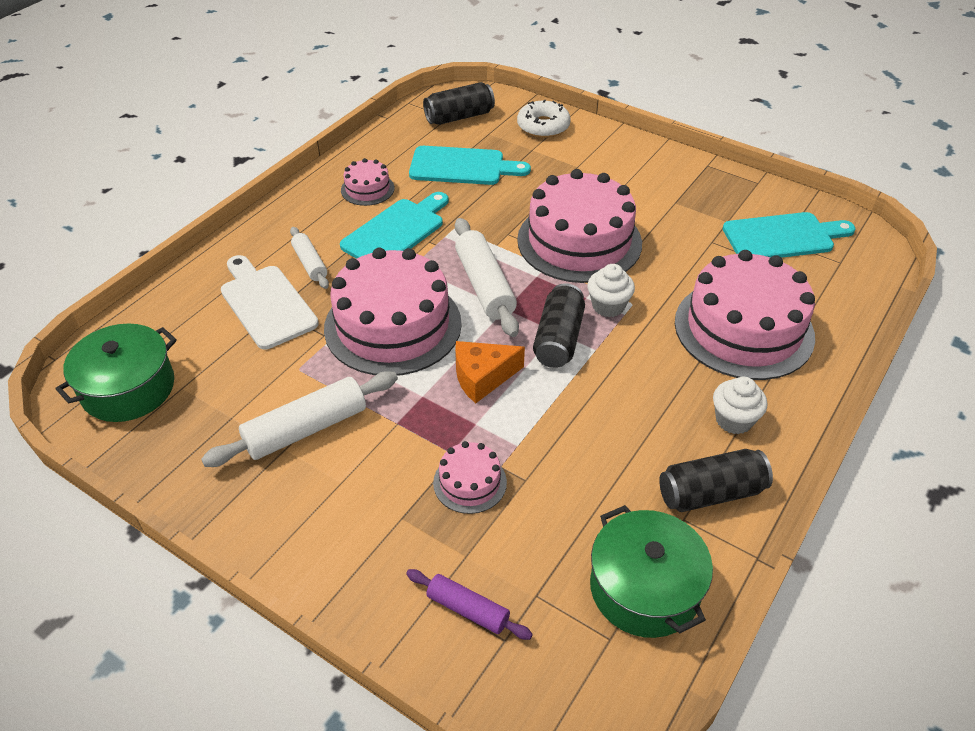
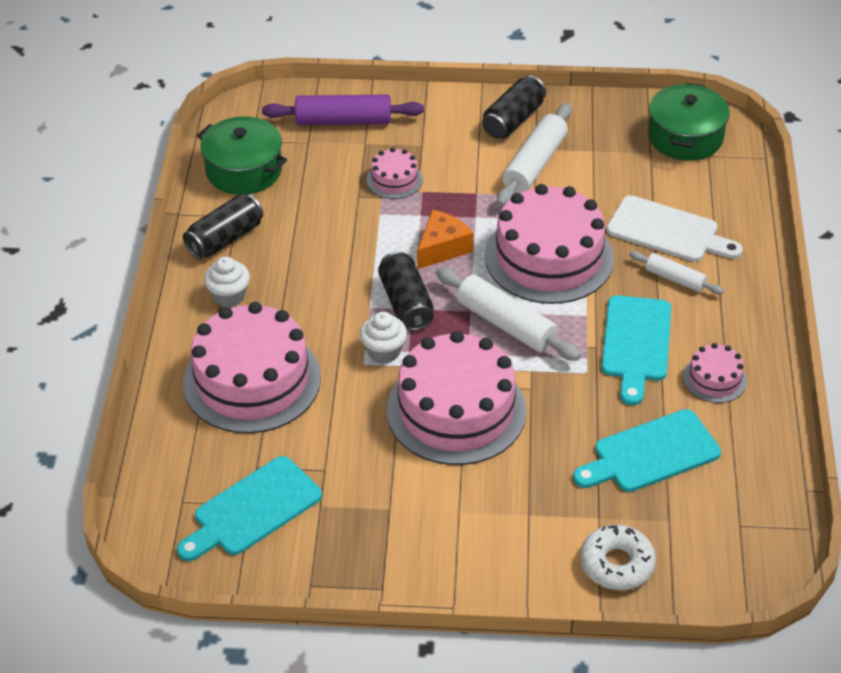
camera: 150 degrees right, 0 degrees up
purple rolling pin [406,569,533,640] -> purple rolling pin [262,95,424,125], size x1.72
black can [423,82,495,125] -> black can moved to [482,75,546,139]

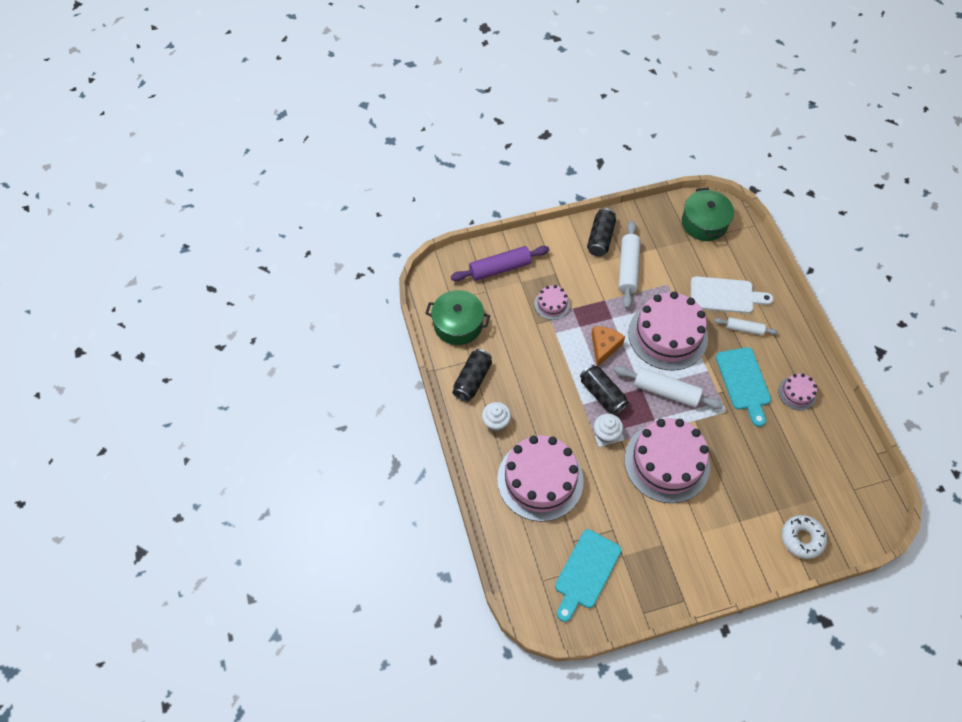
camera: 20 degrees left, 15 degrees up
turquoise cutting board [573,409,721,492] -> none

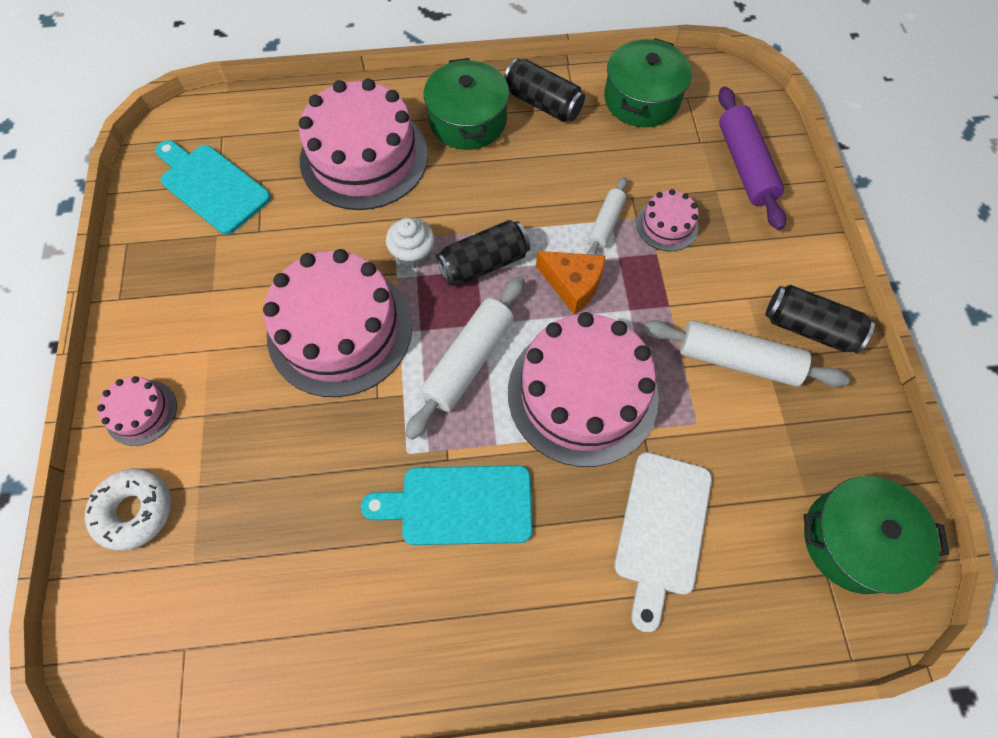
camera: 100 degrees right, 5 degrees up
white cupcake [482,402,511,431] -> green pot [424,58,509,150]
white rolling pin [714,317,778,335] -> white rolling pin moved to [587,177,627,255]
pink cake [778,374,817,410] -> pink cake moved to [97,376,177,446]

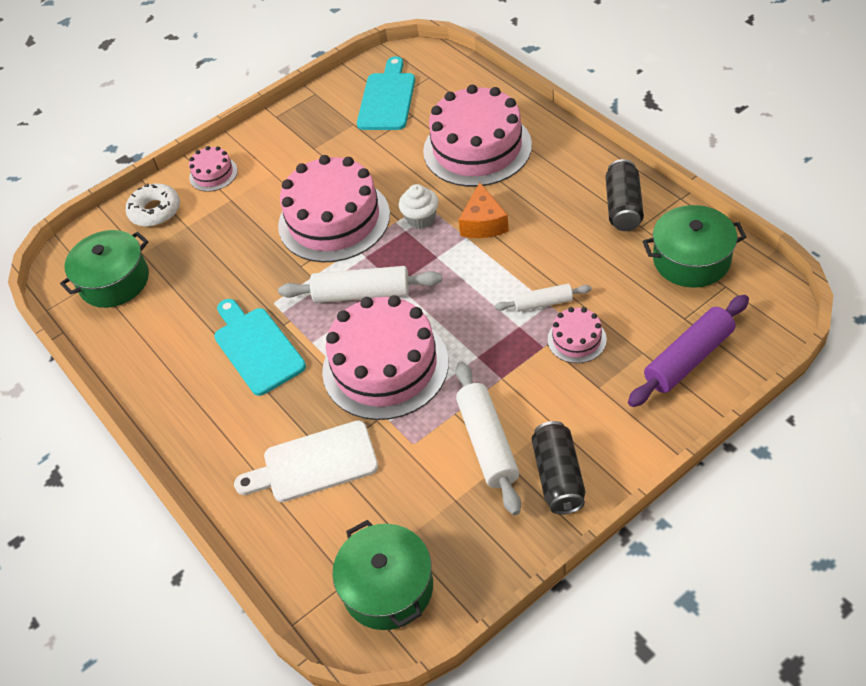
camera: 65 degrees right, 15 degrees down
green pot [424,58,509,150] -> green pot moved to [60,230,149,308]
black can [436,220,530,286] -> none
orange cheese [536,251,605,315] -> orange cheese moved to [459,182,509,238]

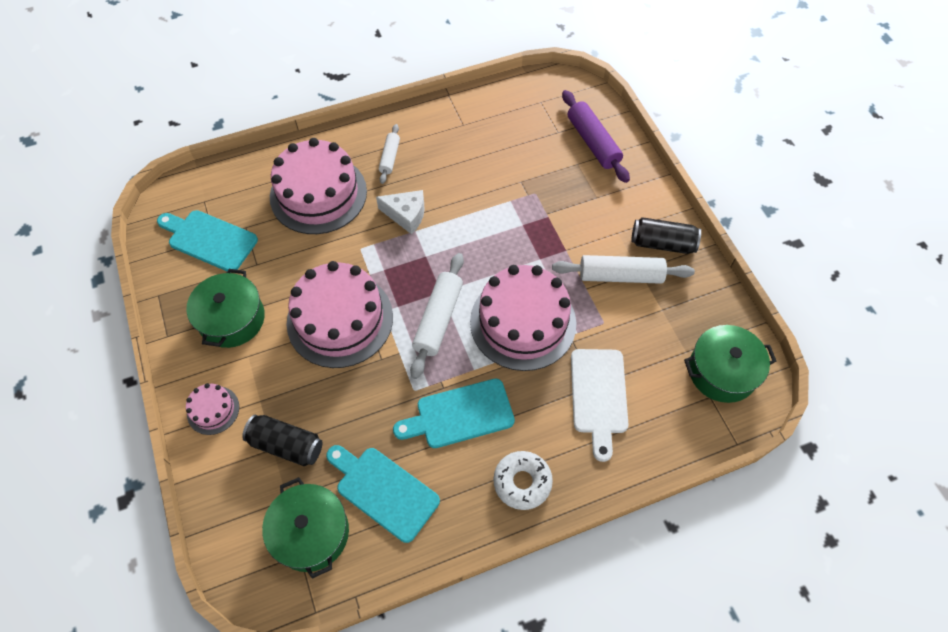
camera: 80 degrees left, 10 degrees up
white donut [126,183,180,227] -> white donut moved to [493,451,553,510]
white cupcake [399,184,438,229] -> none
orange cheese [459,182,509,238] -> white cheese [376,190,425,234]
white rolling pin [494,284,592,312] -> white rolling pin moved to [379,124,400,184]
pink cake [547,307,607,363] -> none
black can [606,159,644,231] -> black can moved to [242,415,323,466]
green pot [643,205,746,288] -> green pot moved to [186,269,265,348]
none -> turquoise cutting board [326,445,440,543]

